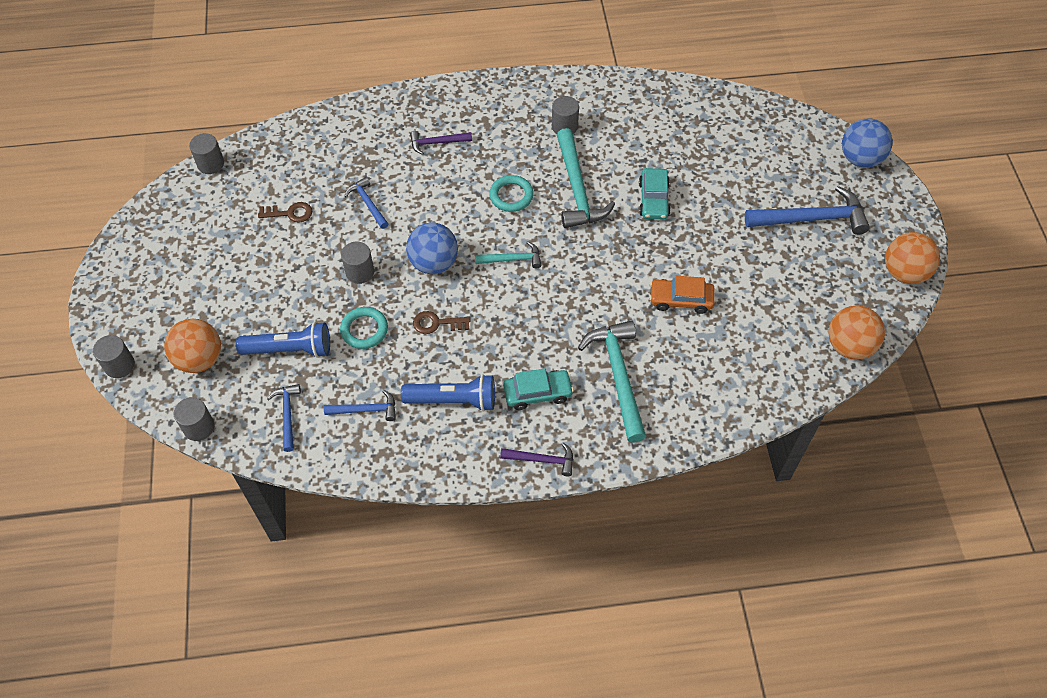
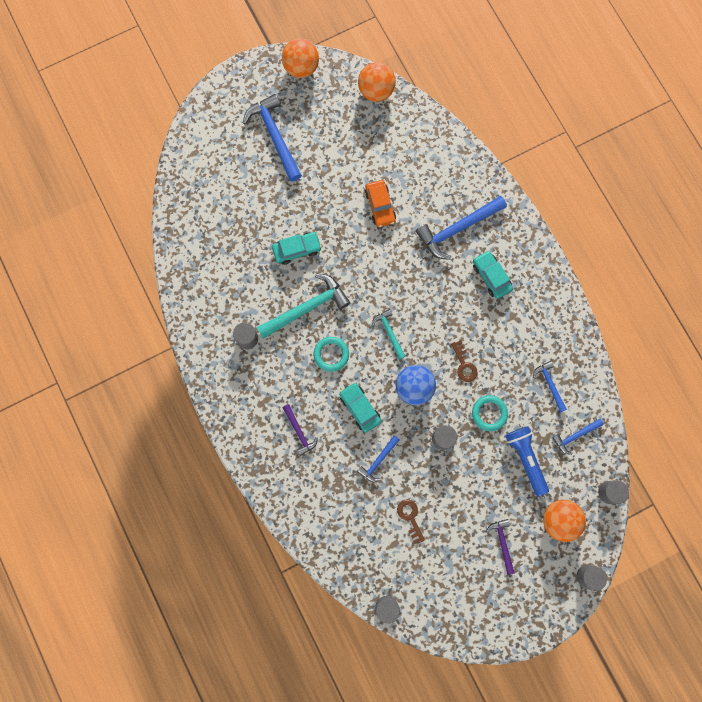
camera: 110 degrees left, 20 degrees up
blue flashlight [401,374,495,412] -> none
purple hammer [500,443,573,476] -> purple hammer moved to [486,519,515,575]
turquoise hammer [578,320,646,443] -> blue hammer [416,196,507,260]
blue ball [842,119,893,168] -> none
none -> turquoise car [339,382,381,433]

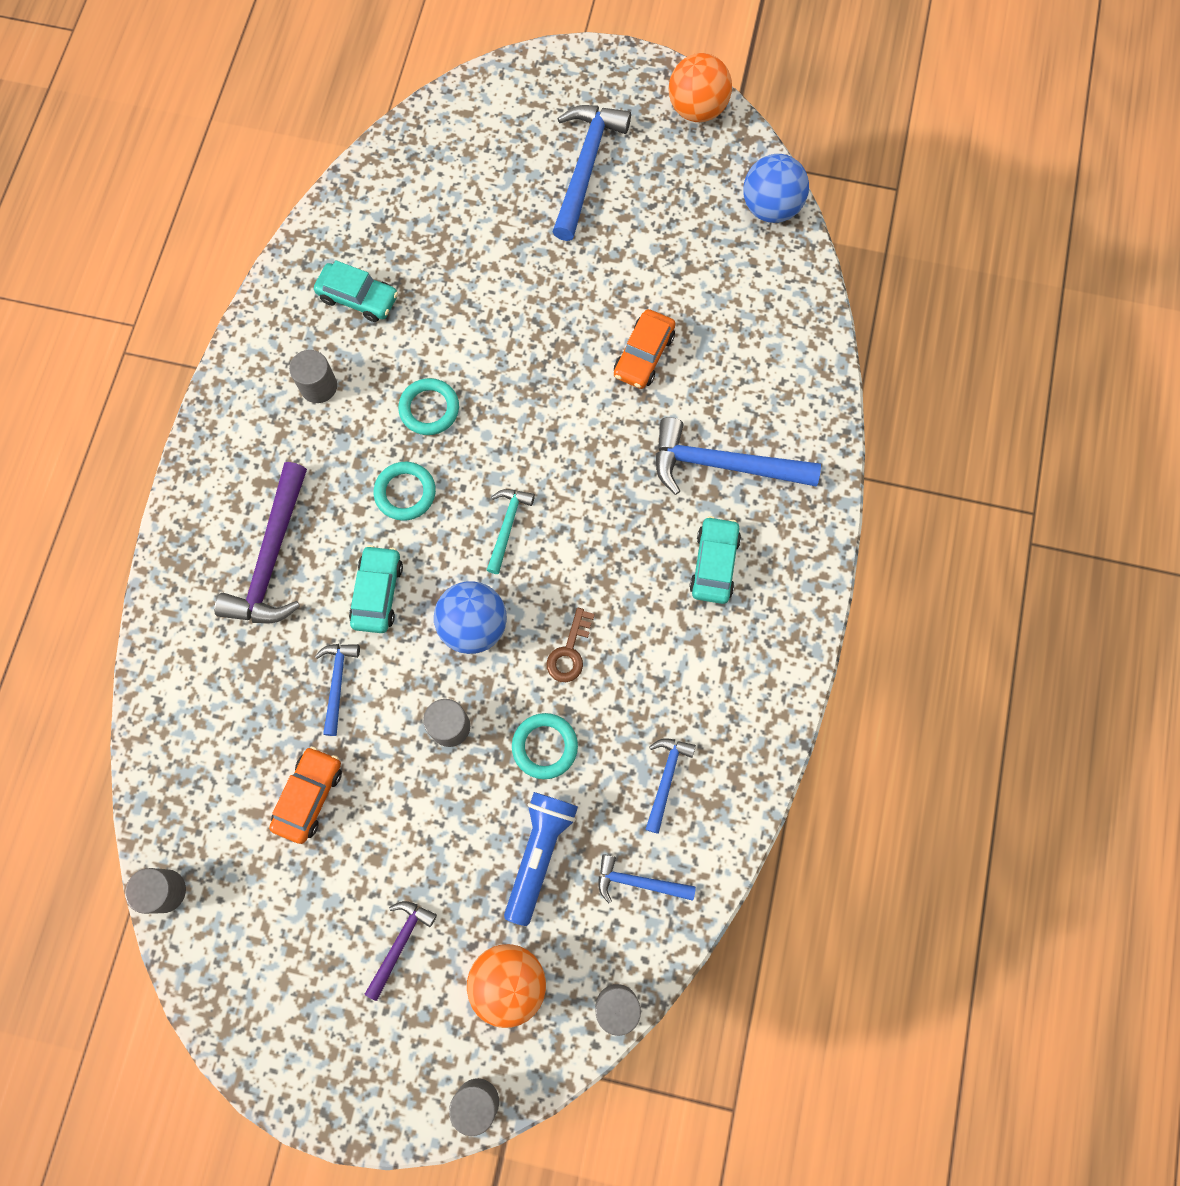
camera: 40 degrees right, 5 degrees down
turquoise hammer [257,273,350,339] -> turquoise ring [398,378,459,435]
turquoise car [272,232,322,265] -> turquoise car moved to [314,260,398,322]
purple hammer [282,404,318,456] -> purple hammer [214,462,307,623], size x1.86
blue hammer [357,435,400,482] -> blue hammer turned 105 degrees clockwise [315,644,360,736]
orange ball [358,62,396,102] -> blue ball [743,154,809,223]
brown key [397,499,425,544] -> orange car [269,746,342,844]

